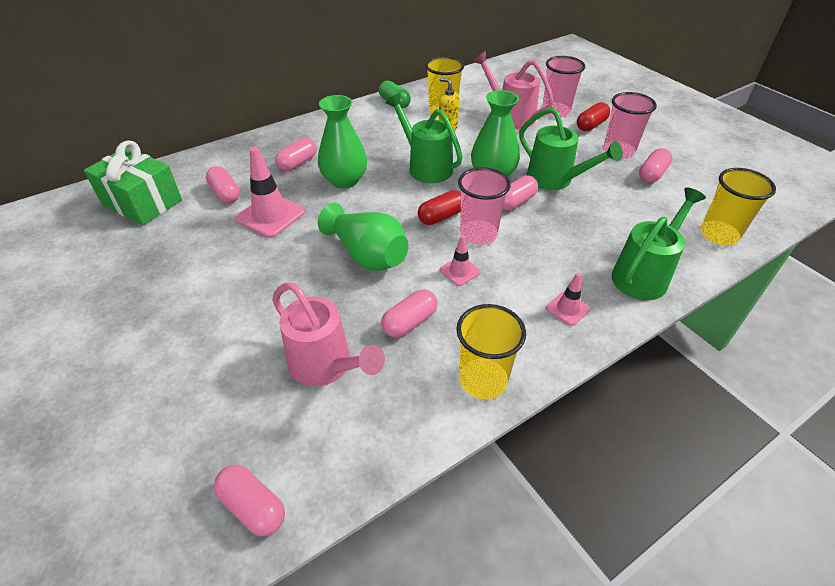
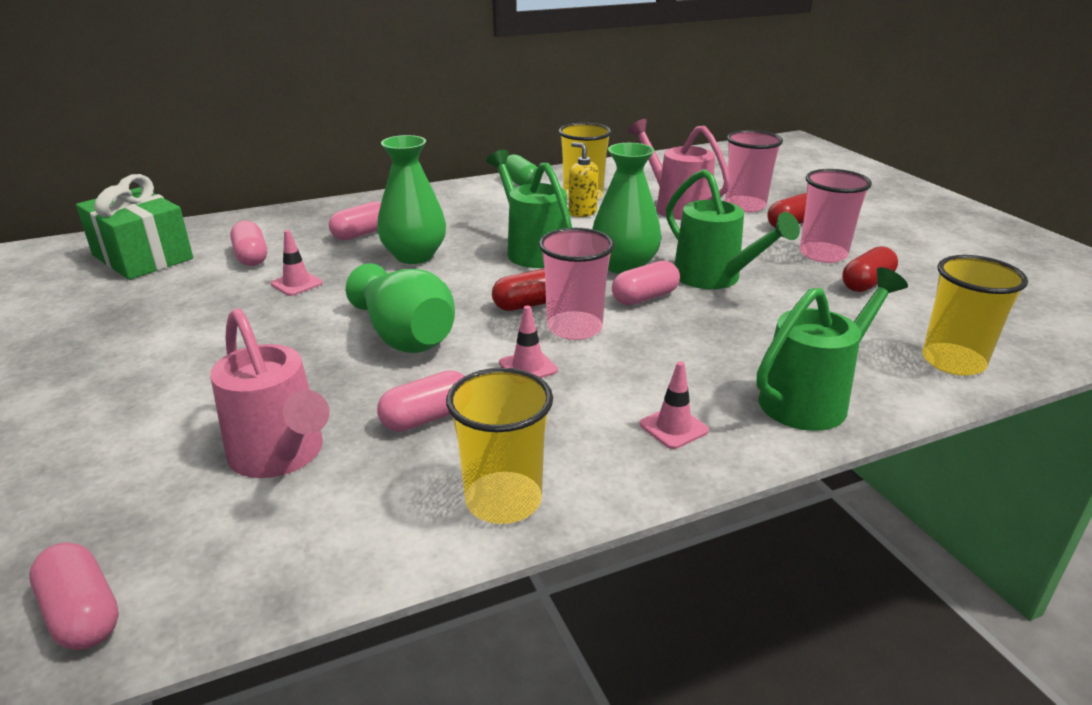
camera: 10 degrees right, 15 degrees down
pink traffic cone [235,147,305,238] -> pink traffic cone [271,230,323,296], size x0.54
pink capsule [639,148,673,183] -> red capsule [842,246,898,292]

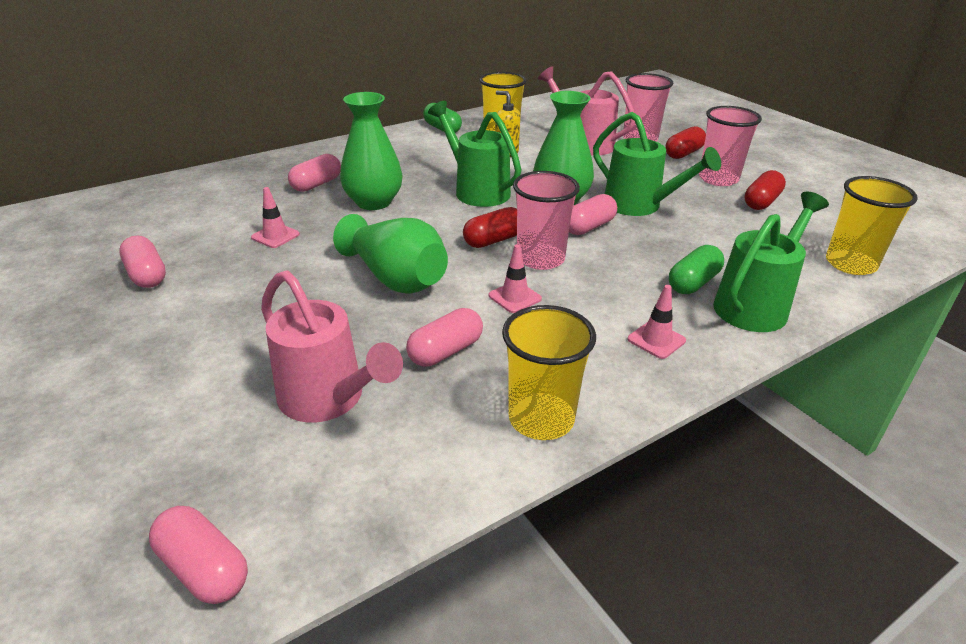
camera: 10 degrees left, 5 degrees up
green gift [76,174,193,280] -> none
pink capsule [230,221,267,266] -> pink capsule moved to [119,236,166,288]
none -> green capsule [669,245,724,294]

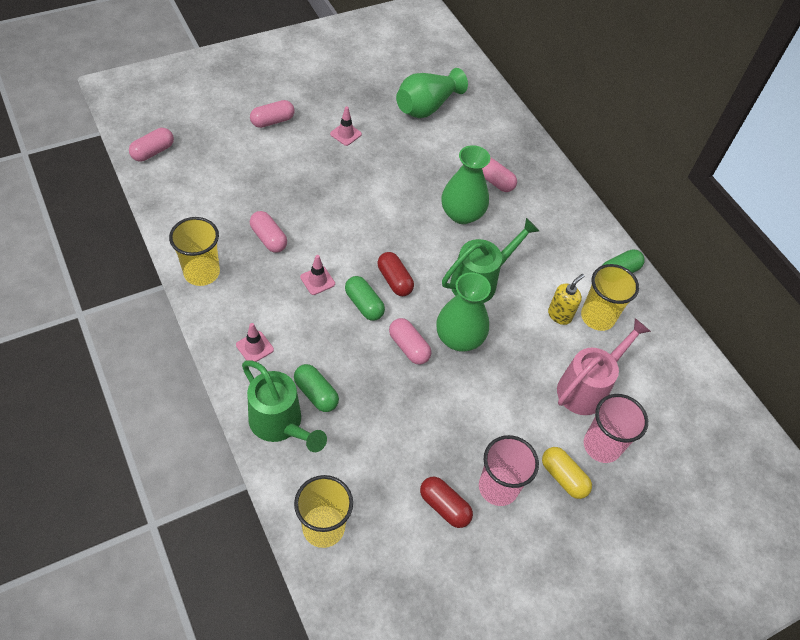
camera: 90 degrees right, 20 degrees up
pink capsule [119,236,166,288] -> pink capsule moved to [250,100,295,128]
pink traffic cone [251,187,300,248] -> pink traffic cone moved to [330,106,362,146]
pink watering can [261,270,403,423] -> none
green vase [333,214,448,294] -> green vase moved to [396,68,468,118]
pink cup [513,171,580,270] -> green capsule [345,276,385,321]
green watering can [593,112,721,216] -> none
red capsule [665,126,706,159] -> yellow capsule [542,447,592,499]

